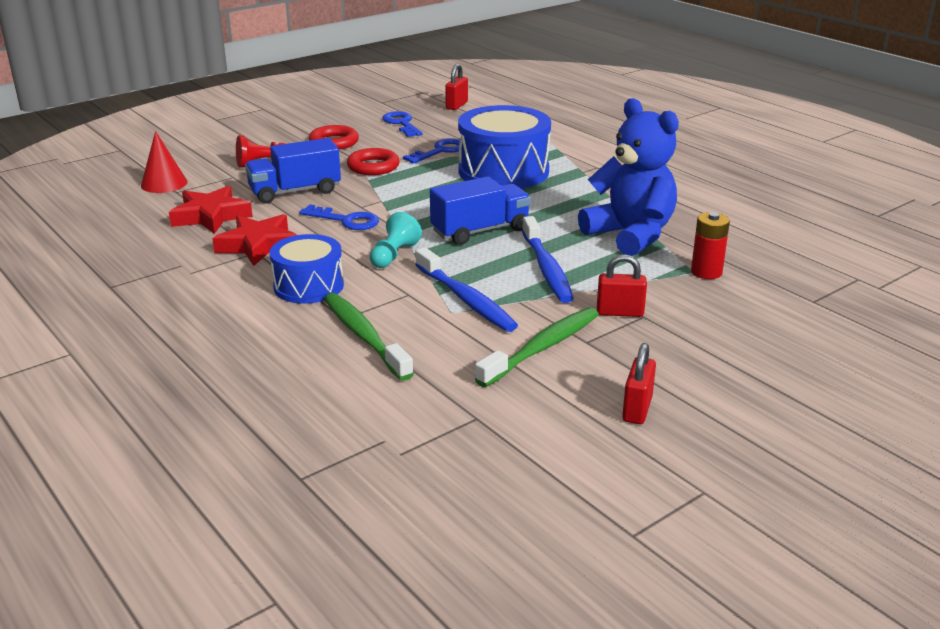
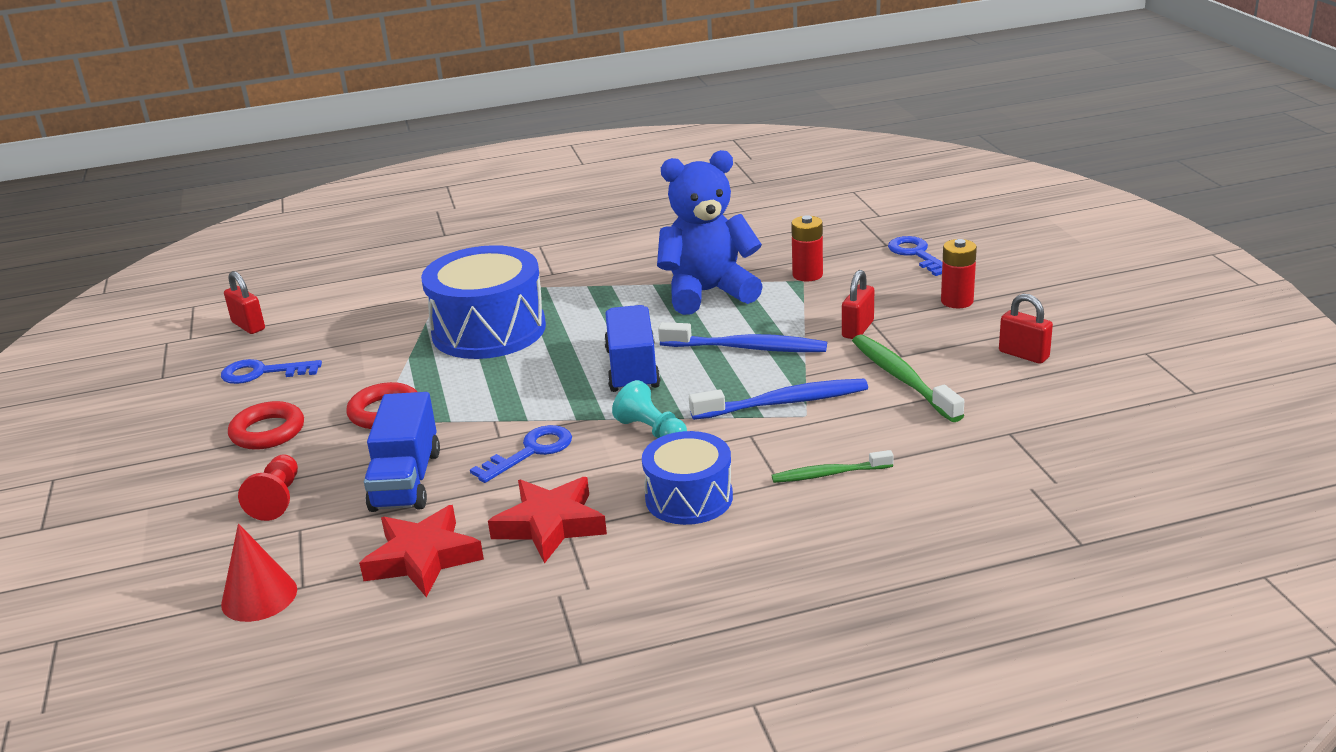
camera: 65 degrees left, 0 degrees up
green toothbrush [324,293,414,381] -> green toothbrush [772,450,894,483], size x0.62
blue key [403,138,460,164] -> blue key moved to [888,236,942,276]
none -> red battery [941,239,977,308]

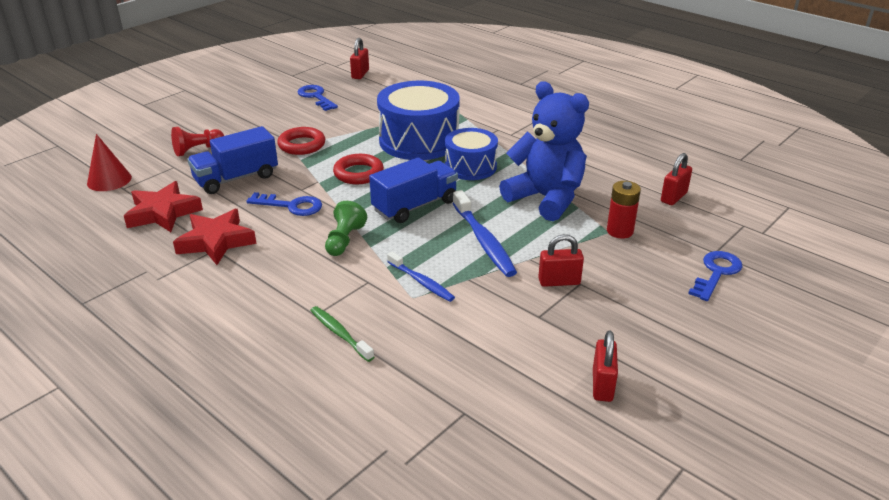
camera: 55 degrees right, 5 degrees up
red ring [228,401,304,450] -> red ring moved to [333,154,384,184]
turquoise pawn [612,380,687,438] -> green pawn [325,201,367,256]
blue drum [642,431,733,525] -> blue drum moved to [445,128,498,180]
blue toothbrush [689,379,868,420] -> blue toothbrush [387,252,455,302], size x0.62
green toothbrush [852,334,964,422] -> none
red battery [941,239,977,308] -> none
none -> red padlock [661,153,692,205]

